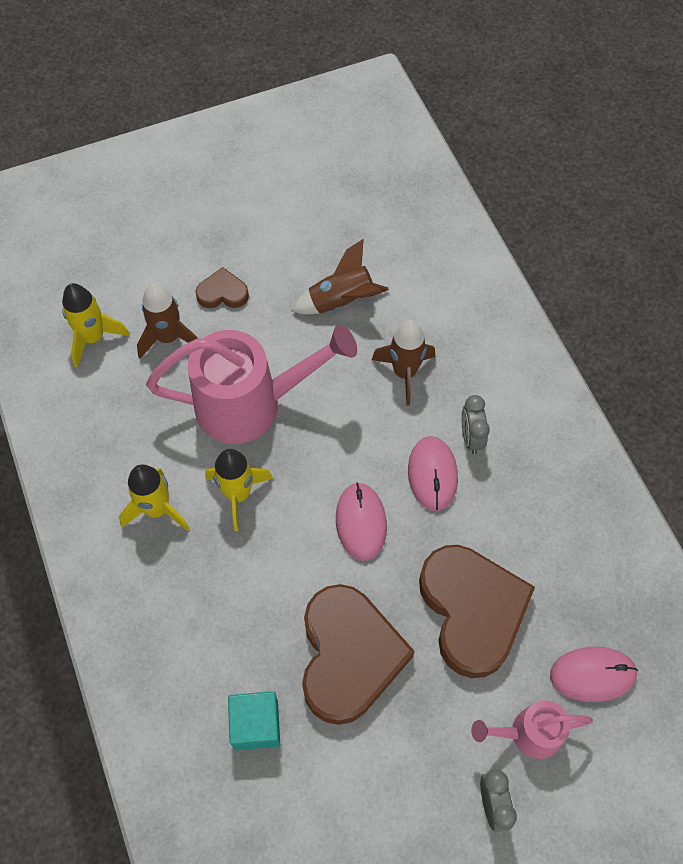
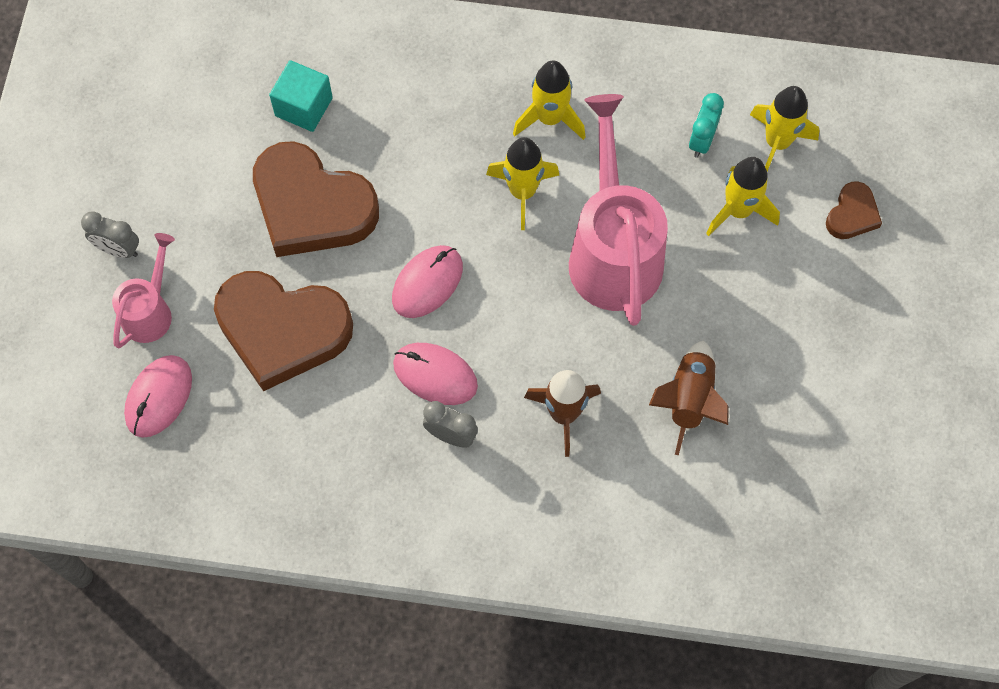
camera: 120 degrees right, 5 degrees up
brown rocket [137,283,198,358] -> yellow rocket [706,157,780,236]
pink watering can [146,325,357,444] -> pink watering can turned 150 degrees clockwise [569,94,668,326]
brown heart [195,267,249,308] -> brown heart moved to [826,181,882,239]
pink mouse [336,483,387,561] -> pink mouse turned 75 degrees counterclockwise [392,245,463,318]
none -> turquoise clock [689,93,724,158]

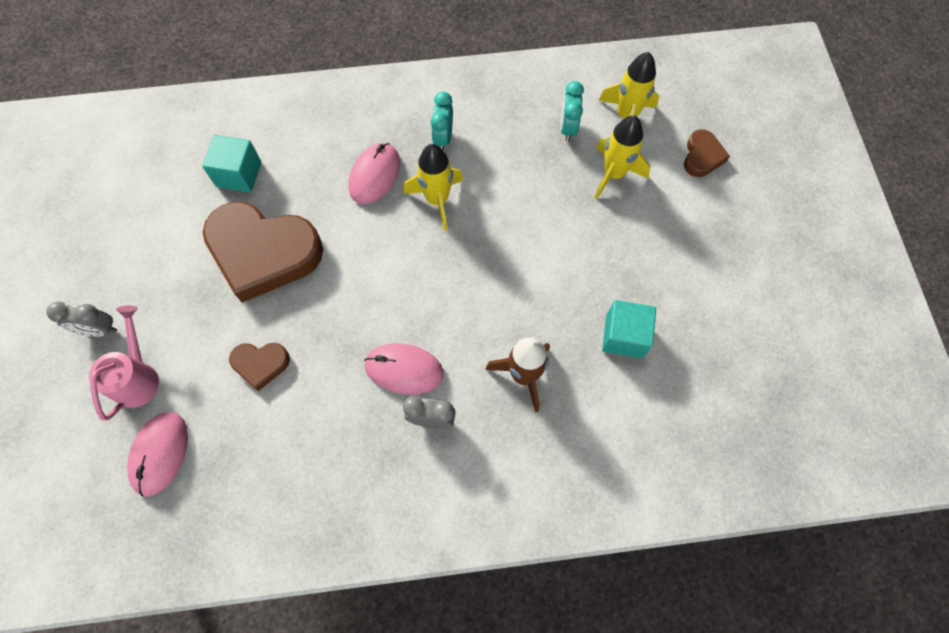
camera: 15 degrees left, 0 degrees up
brown heart [214,271,353,391] -> brown heart [229,343,290,391], size x0.46
pink mouse [392,245,463,318] -> pink mouse moved to [348,143,400,204]
yellow rocket [513,61,585,140] -> turquoise clock [431,92,453,150]
pink watering can [569,94,668,326] -> none
brown rocket [649,340,729,456] -> turquoise cube [602,300,656,358]

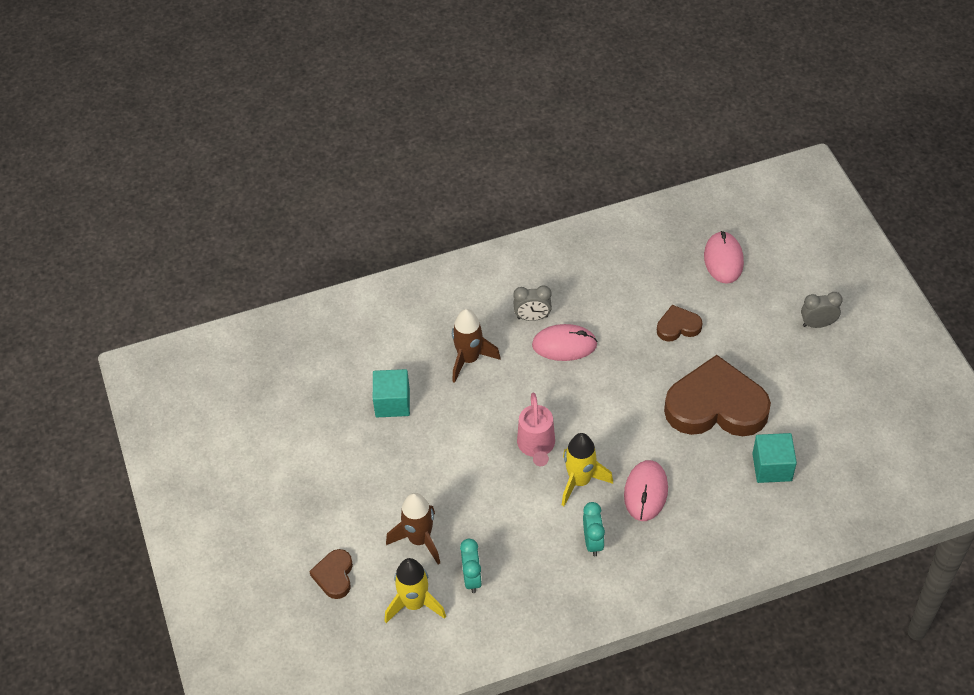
camera: 170 degrees right, 15 degrees down
pink watering can [89,306,159,421] -> pink watering can moved to [517,393,555,466]
yellow rocket [594,115,650,199] -> brown rocket [386,493,440,564]

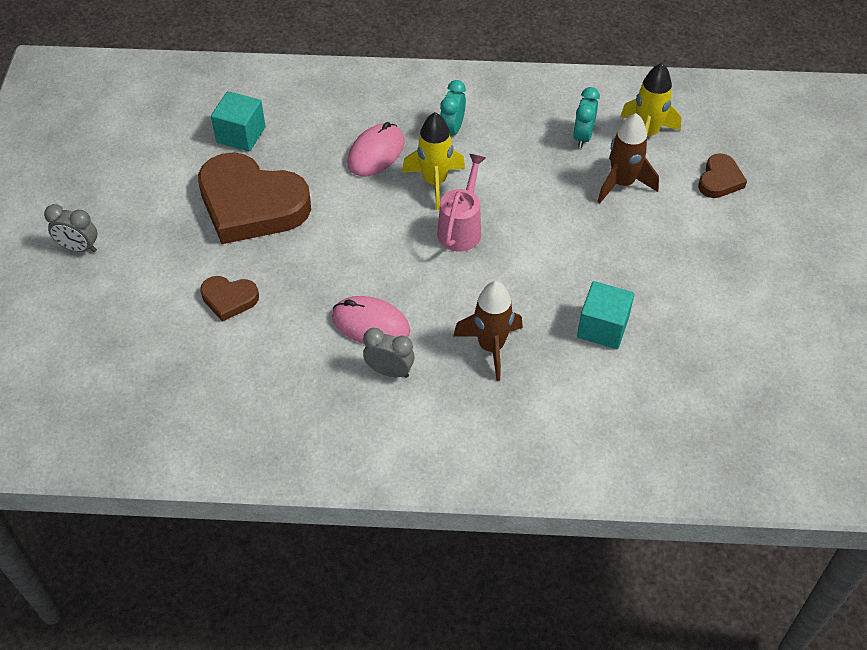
camera: 160 degrees left, 0 degrees up
pink mouse [704,231,744,284] -> none

